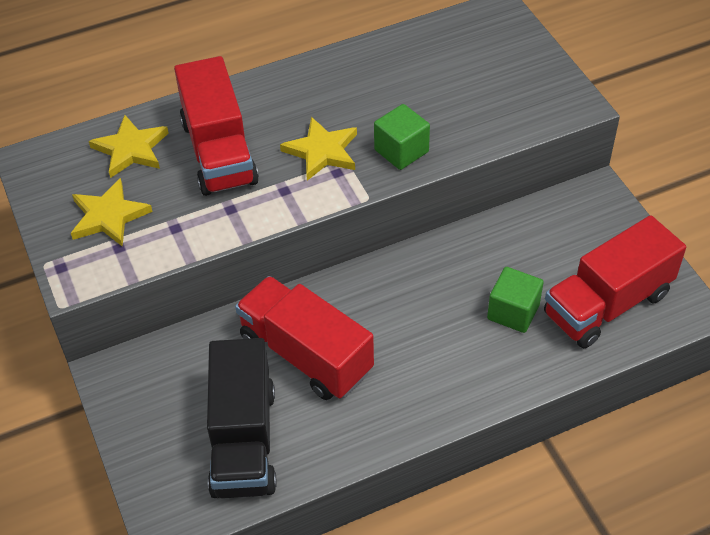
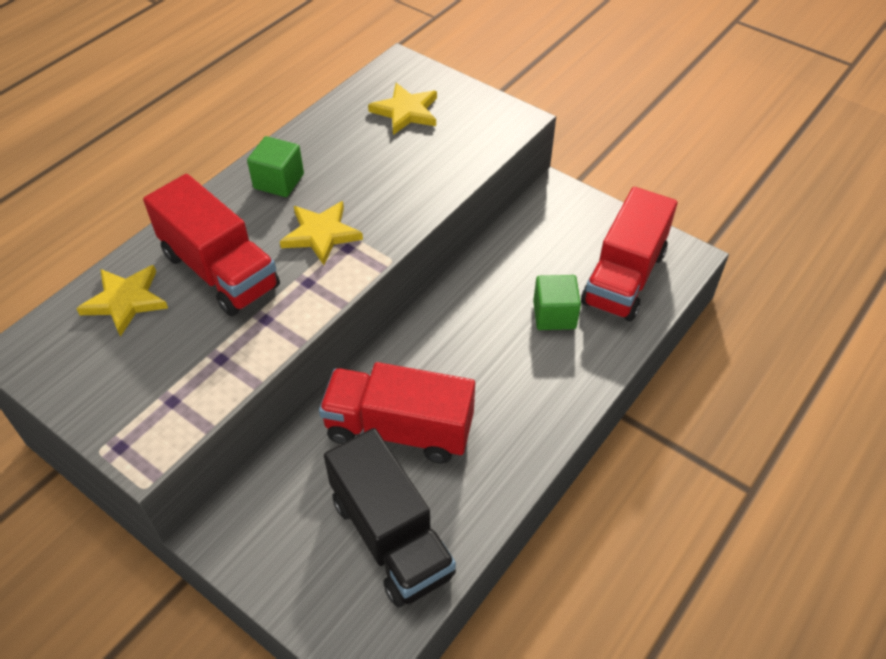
camera: 30 degrees left, 0 degrees up
yellow star [71,178,153,247] -> yellow star moved to [368,83,437,135]
green cube [374,104,430,170] -> green cube moved to [247,136,304,197]

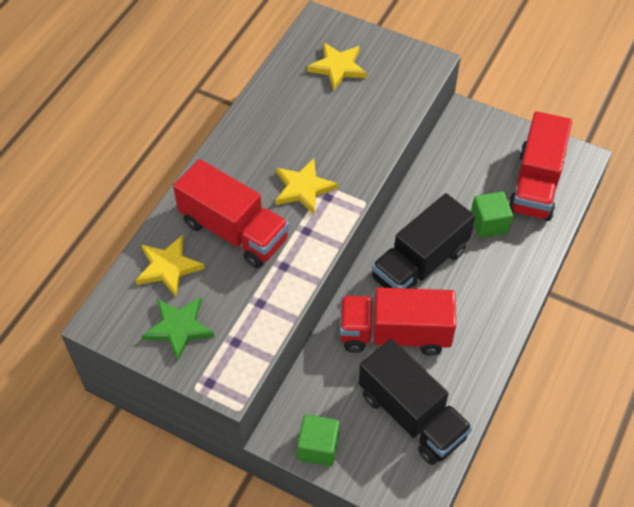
camera: 10 degrees left, 5 degrees up
green cube [247,136,304,197] -> green cube moved to [297,414,340,466]
none -> green star [142,297,215,361]
none -> black truck [372,193,475,289]

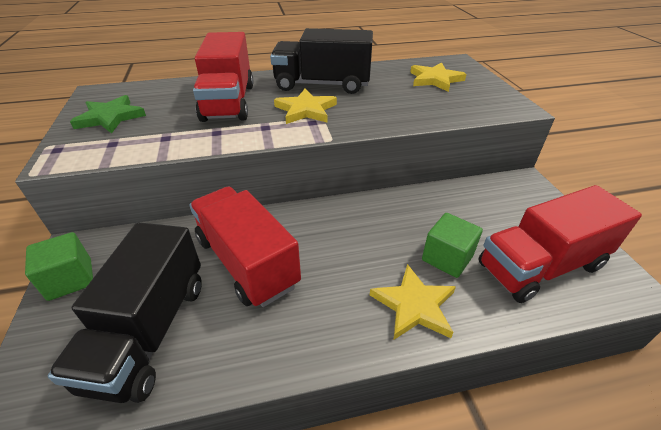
camera: 50 degrees right, 15 degrees down
yellow star [135,235,205,297] -> yellow star moved to [370,264,456,340]
black truck [372,193,475,289] -> black truck moved to [270,28,373,94]

